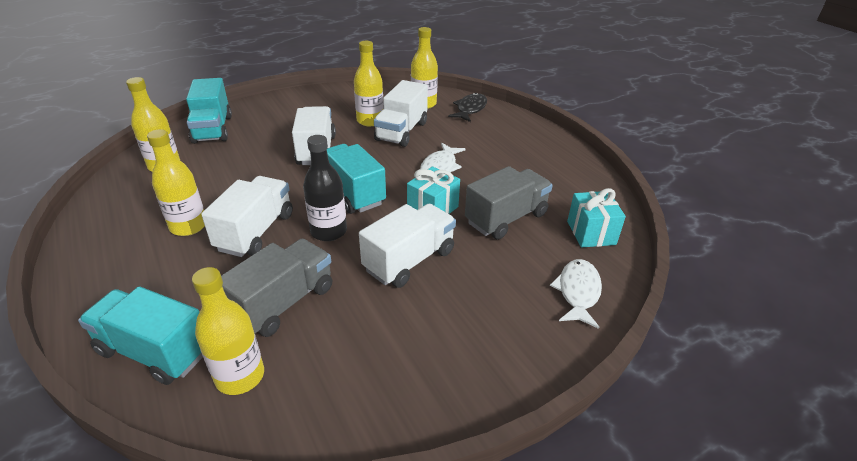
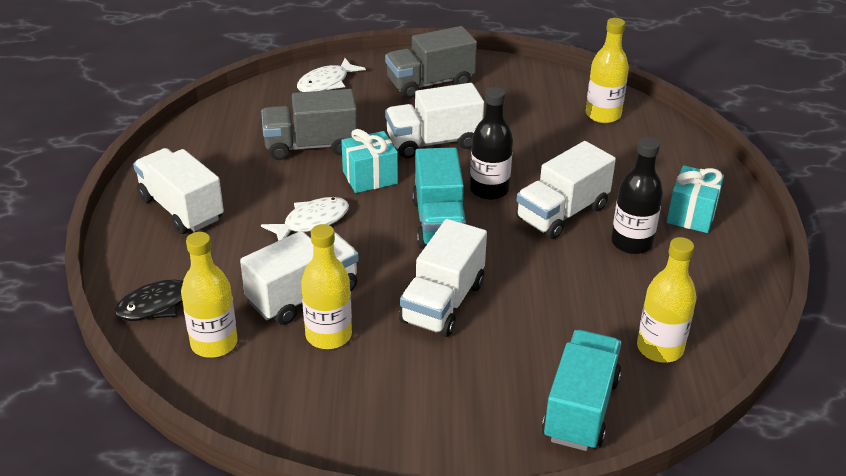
camera: 150 degrees left, 0 degrees up
turquoise truck [78,286,203,385] -> none
yellow bottle [147,129,205,236] -> black bottle [611,137,663,254]
grey truck [221,239,332,337] -> grey truck moved to [385,26,477,99]
turquoise gift [567,188,626,247] -> turquoise gift moved to [667,165,724,233]
none -> white truck [133,148,224,234]

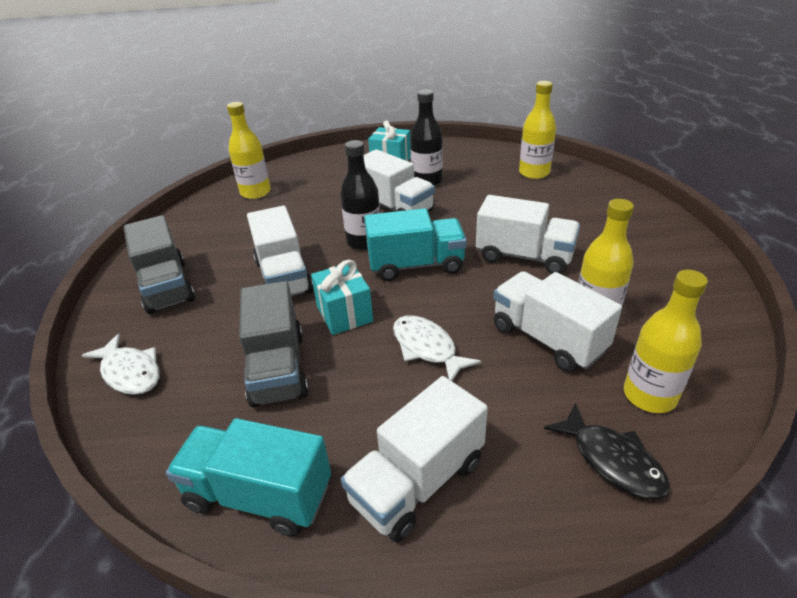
camera: 90 degrees left, 0 degrees up
turquoise truck [542,330,622,451] -> turquoise truck moved to [166,418,331,537]

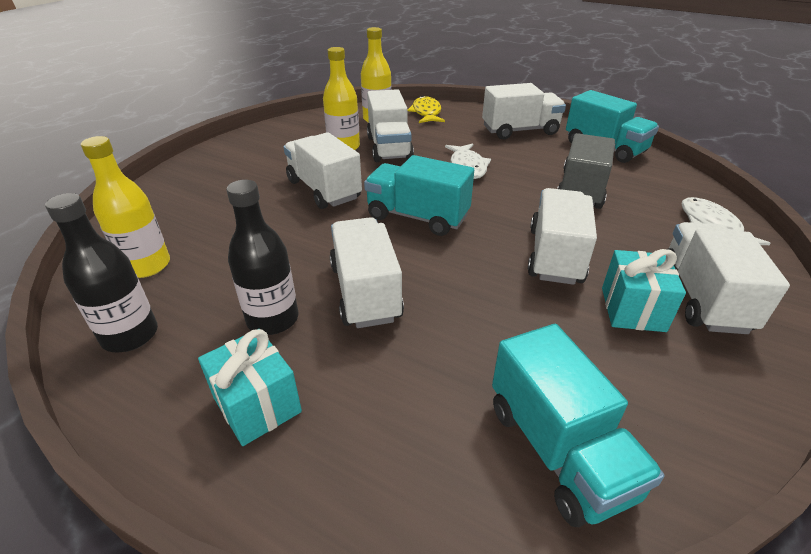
camera: 150 degrees left, 0 degrees up
grey truck [123,215,195,314] -> white truck [668,222,790,334]
yellow bottle [227,102,271,199] -> turquoise truck [492,324,665,527]
turquoise gift [311,260,373,335] -> turquoise gift moved to [602,249,686,332]
black bottle [340,140,380,250] -> black bottle moved to [45,193,158,352]
black fish [544,403,670,500] -> yellow fish [407,96,445,123]

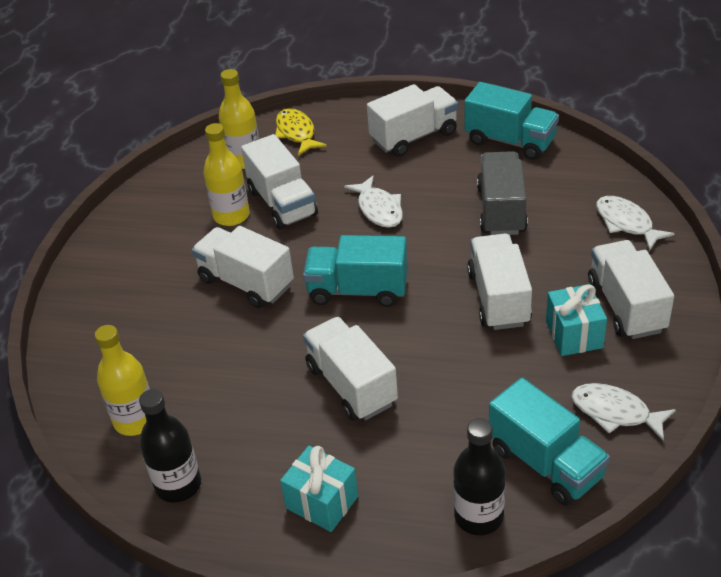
camera: 15 degrees left, 5 degrees up
black bottle [226,180,299,335] -> black bottle moved to [453,418,506,535]
none -> white fish [572,383,676,441]

